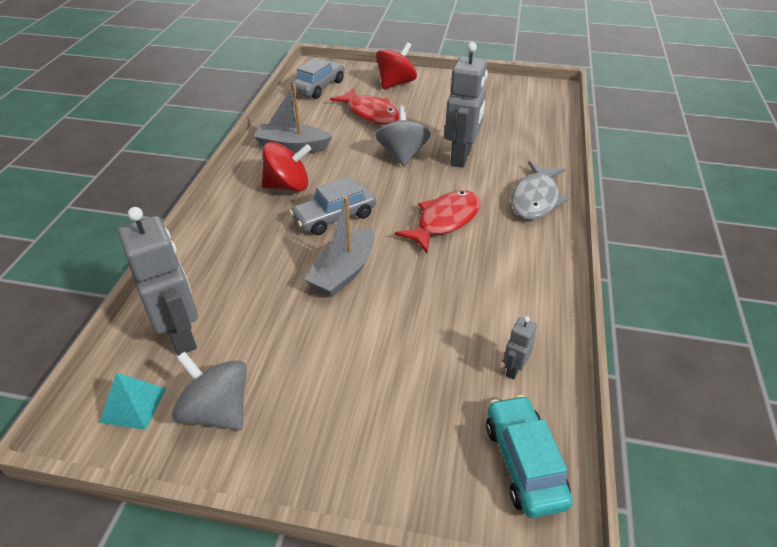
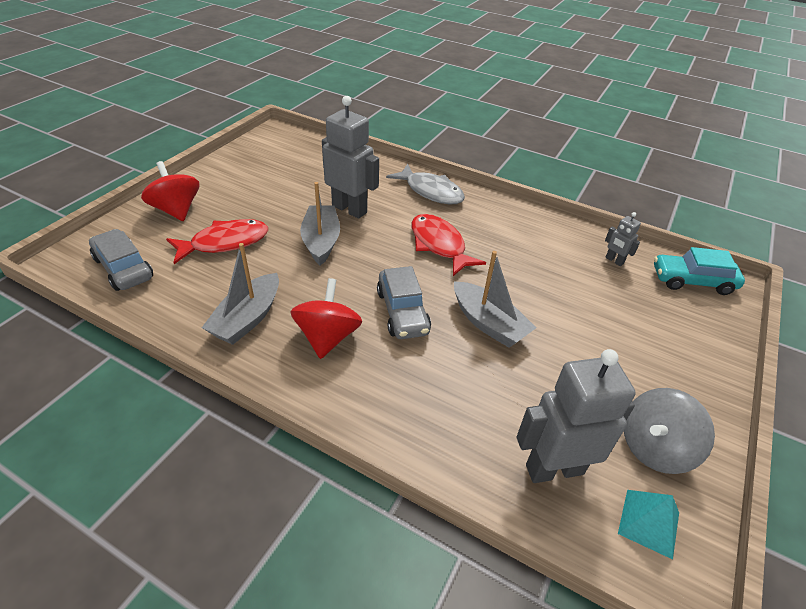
camera: 75 degrees left, 0 degrees up
grey spinning top [375,105,431,166] -> grey boat [300,182,340,266]

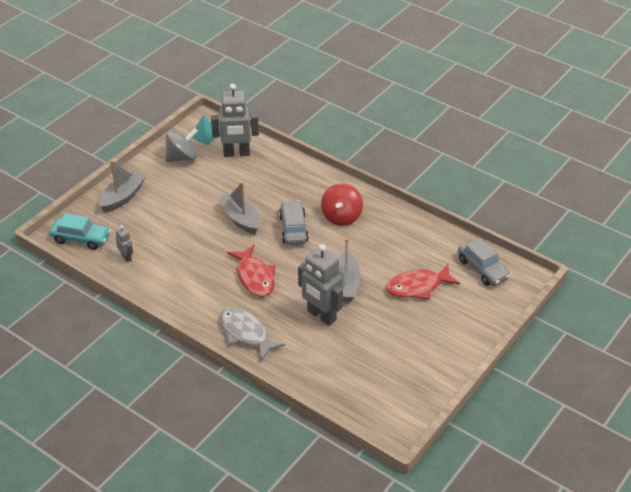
camera: 170 degrees left, 0 degrees up
red spinning top [141,161,199,221] -> none
grey boat [202,243,279,345] -> grey boat moved to [99,160,145,213]

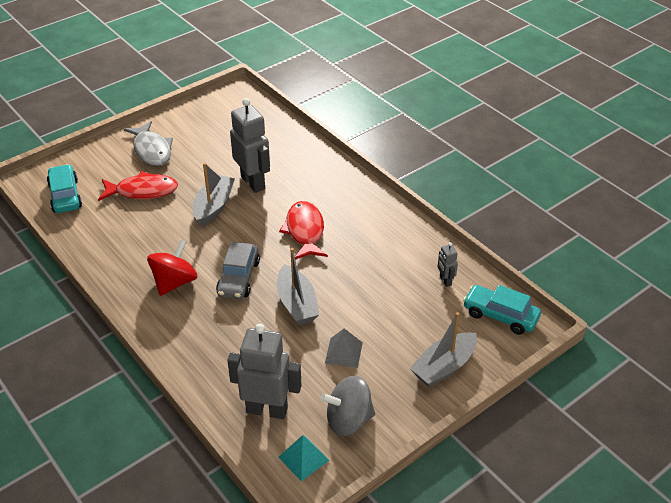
camera: 165 degrees left, 0 degrees up
grey fish [220,307,285,362] -> grey fish moved to [124,121,173,166]
grey car [458,238,511,286] -> turquoise car [47,164,82,213]
none -> grey pyramid [325,328,363,368]

